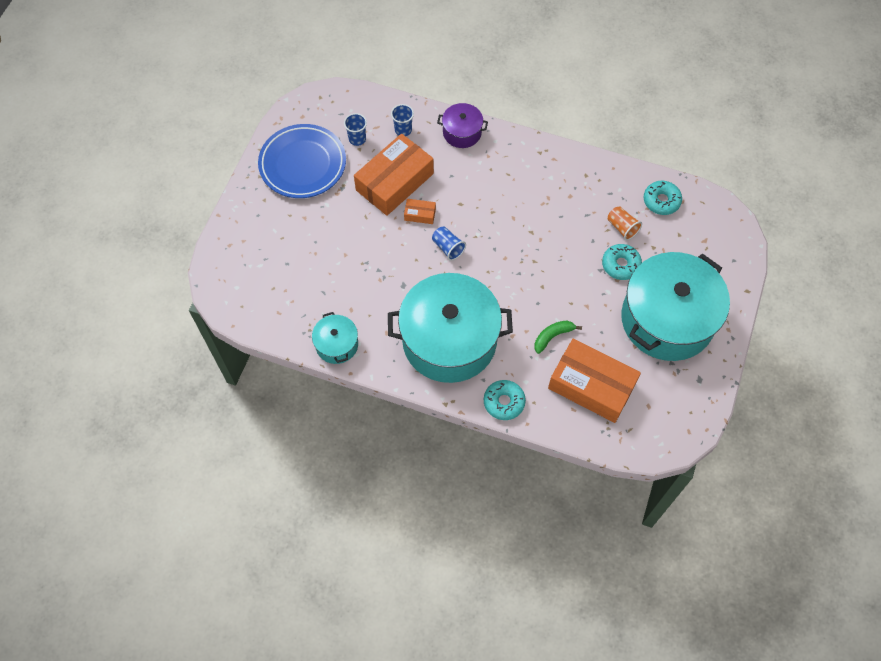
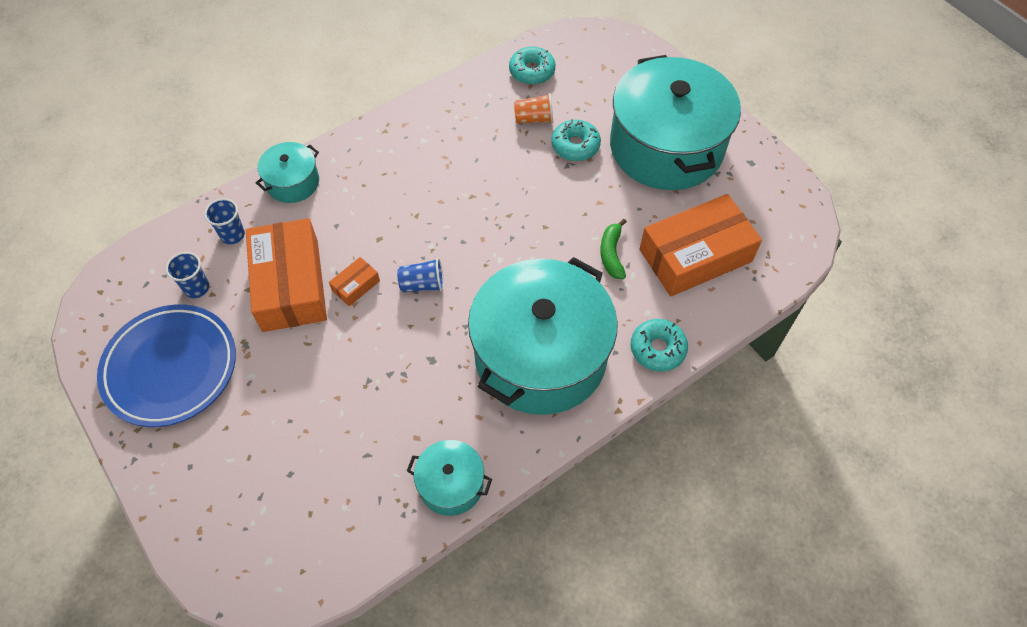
camera: 55 degrees left, 5 degrees down
purple pot [437,103,488,148] -> turquoise pot [256,142,319,203]

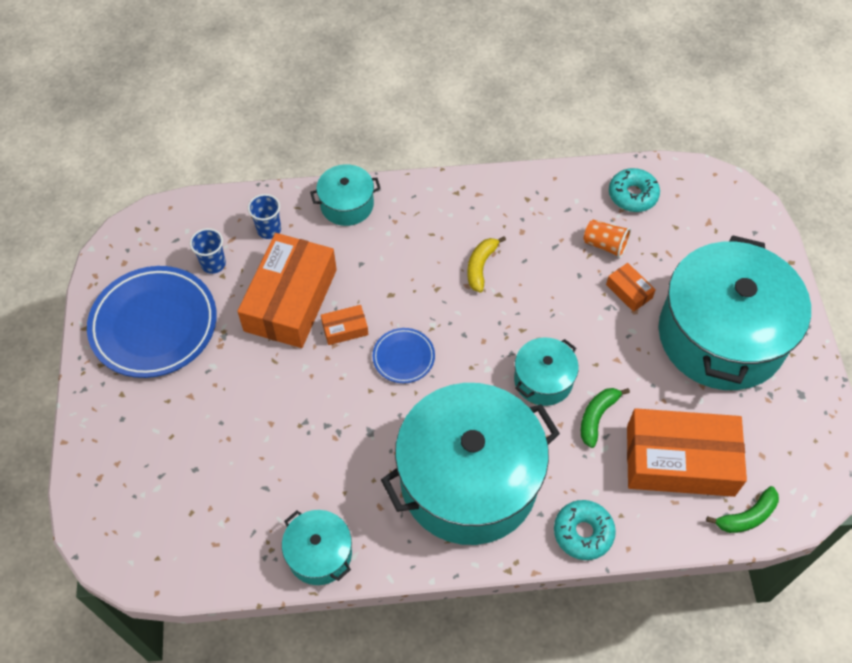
camera: 30 degrees right, 0 degrees up
blue cup [397,258,444,292] -> blue plate [372,328,435,383]
turquoise donut [551,119,601,161] -> orange box [606,263,656,312]
none -> yellow banana [467,236,506,293]
none -> turquoise pot [514,337,579,406]
none -> green banana [706,486,779,533]

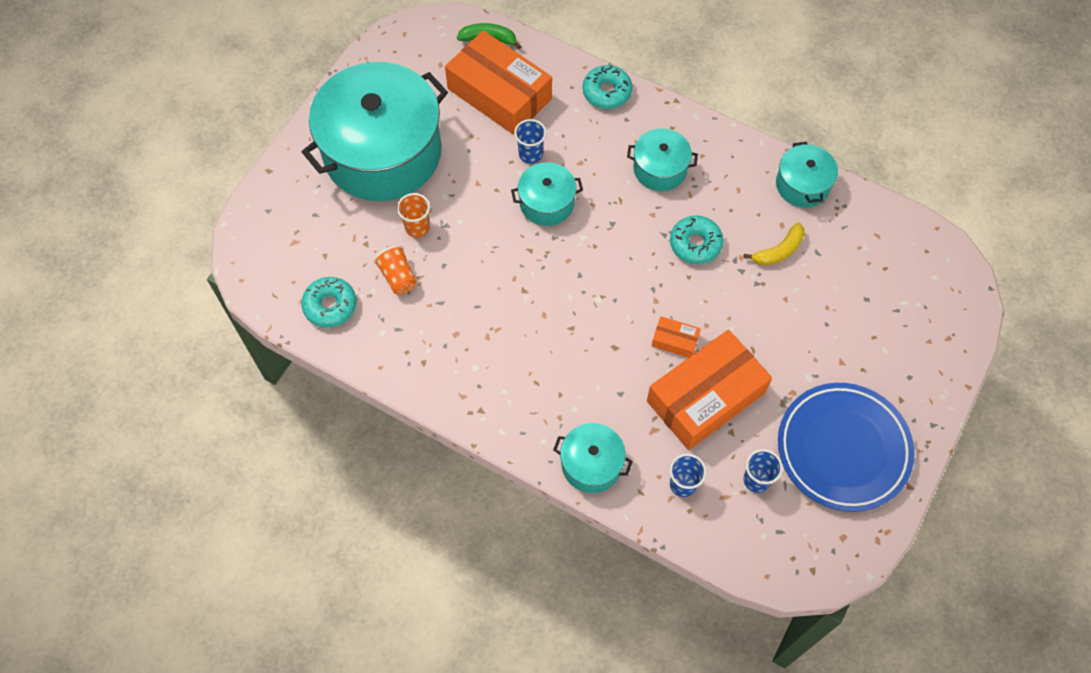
camera: 145 degrees left, 5 degrees up
blue plate [372,328,435,383] -> none
turquoise pot [381,383,560,545] -> turquoise pot [627,128,698,191], size x0.45
yellow banana [467,236,506,293] -> yellow banana moved to [743,222,805,265]
green banana [581,388,630,448] -> blue cup [514,119,546,164]
orange box [606,263,656,312] -> orange cup [397,193,430,237]
none -> turquoise donut [670,215,724,264]

